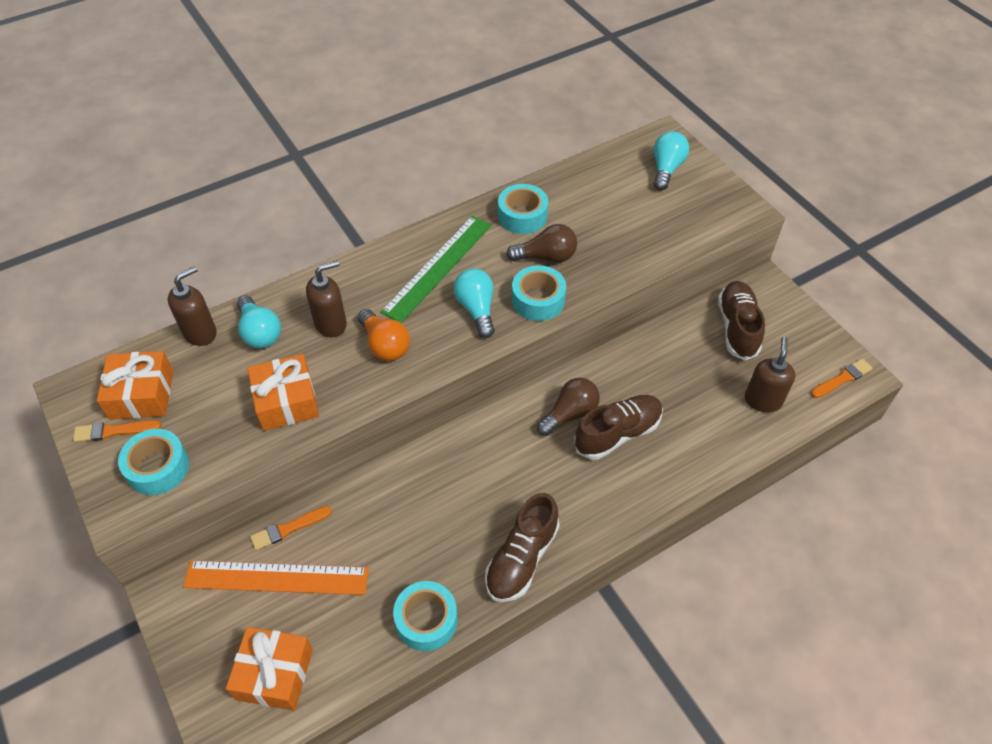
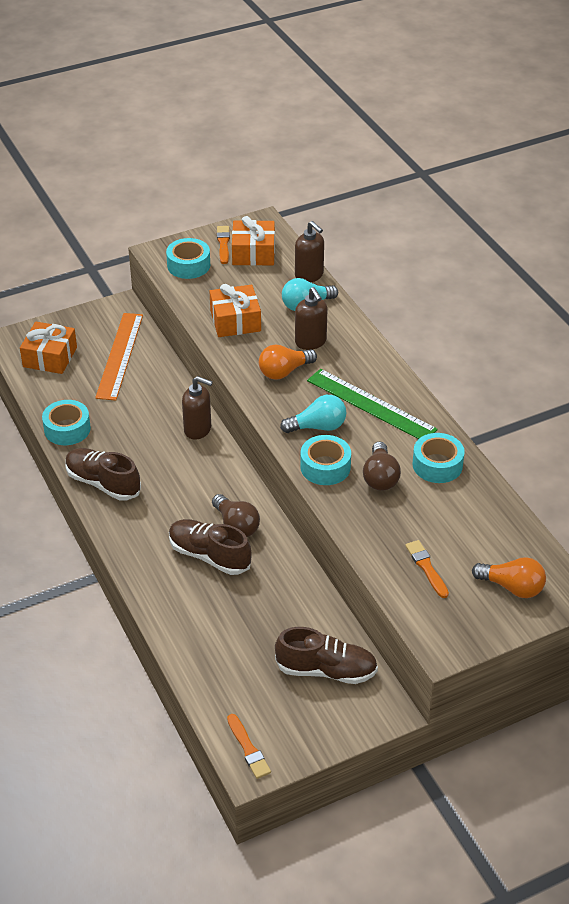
camera: 95 degrees right, 10 degrees down
orange brush [250,506,332,550] -> orange brush moved to [405,540,449,598]
brown shoe [574,395,663,460] -> brown shoe turned 150 degrees clockwise [169,519,252,575]
turquoise light bulb [654,131,689,190] -> orange light bulb [472,557,546,598]
brown soap dispenser [745,337,795,413] -> brown soap dispenser moved to [182,376,213,440]

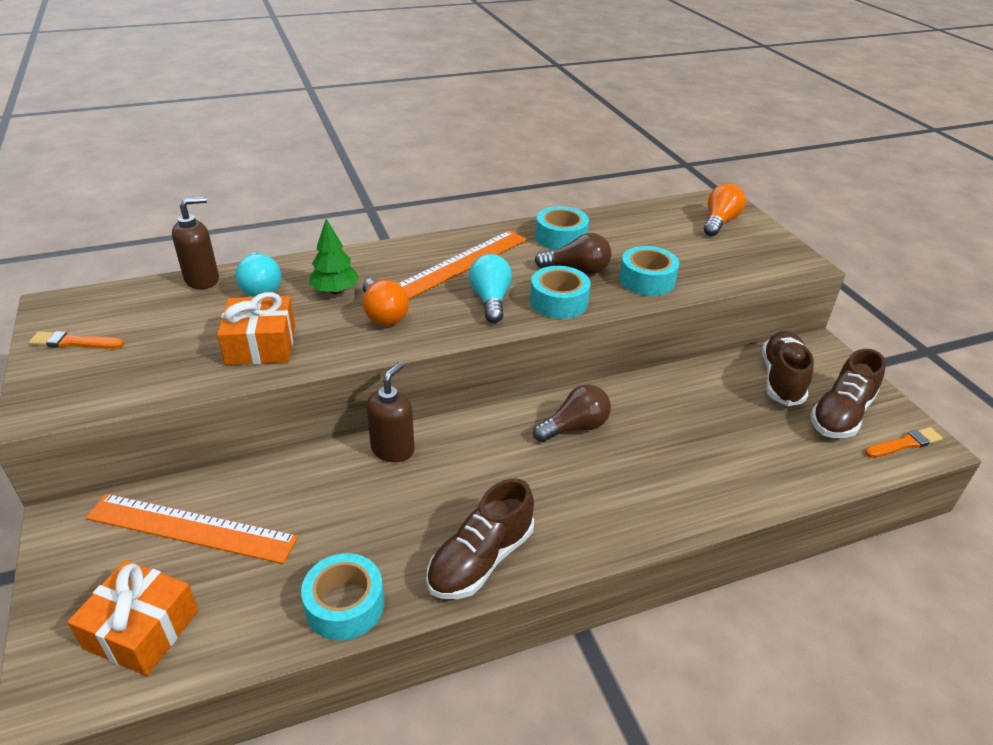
camera: 85 degrees left, 5 degrees down
turquoise tape [166,238,210,279] -> turquoise tape moved to [619,246,679,296]
brown shoe [169,519,252,575] -> brown shoe moved to [810,349,886,438]
orange gift [232,216,275,266] -> none
brown soap dispenser [295,287,327,350] -> green tree [309,219,359,294]
green ruler [307,369,438,439] -> orange ruler [398,230,527,299]
orange brush [405,540,449,598] -> none

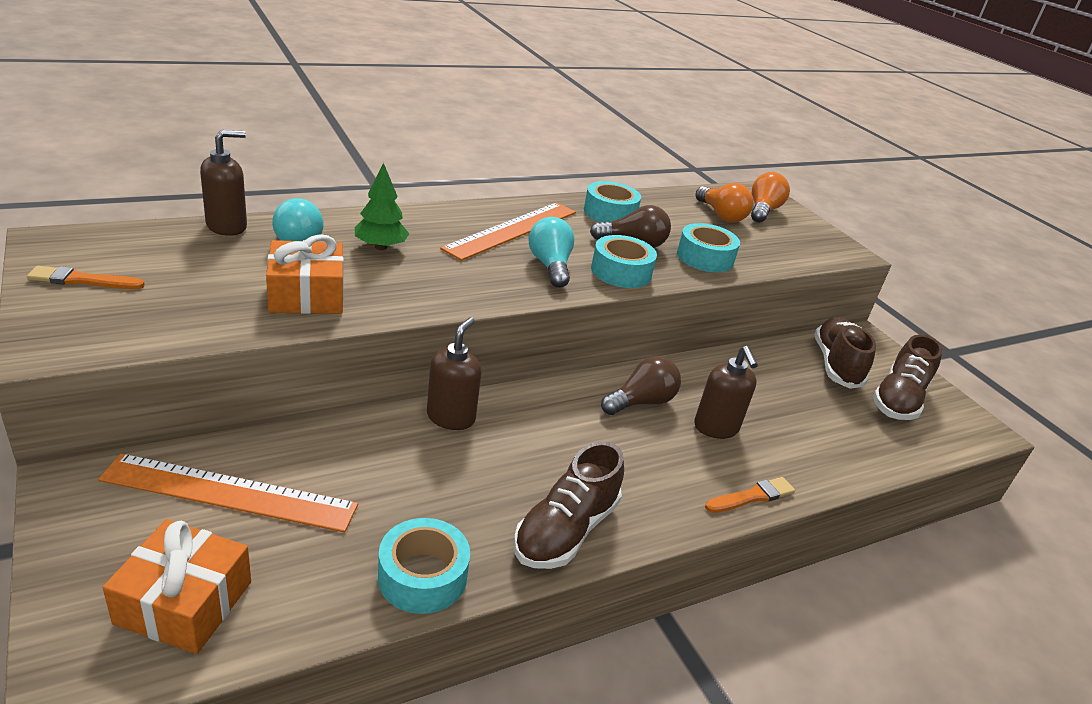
camera: 10 degrees left, 5 degrees down
orange light bulb [363,278,409,326] -> orange light bulb moved to [696,183,754,222]
orange brush [865,427,943,458] -> orange brush moved to [705,477,795,513]
none -> brown soap dispenser [694,346,758,439]

